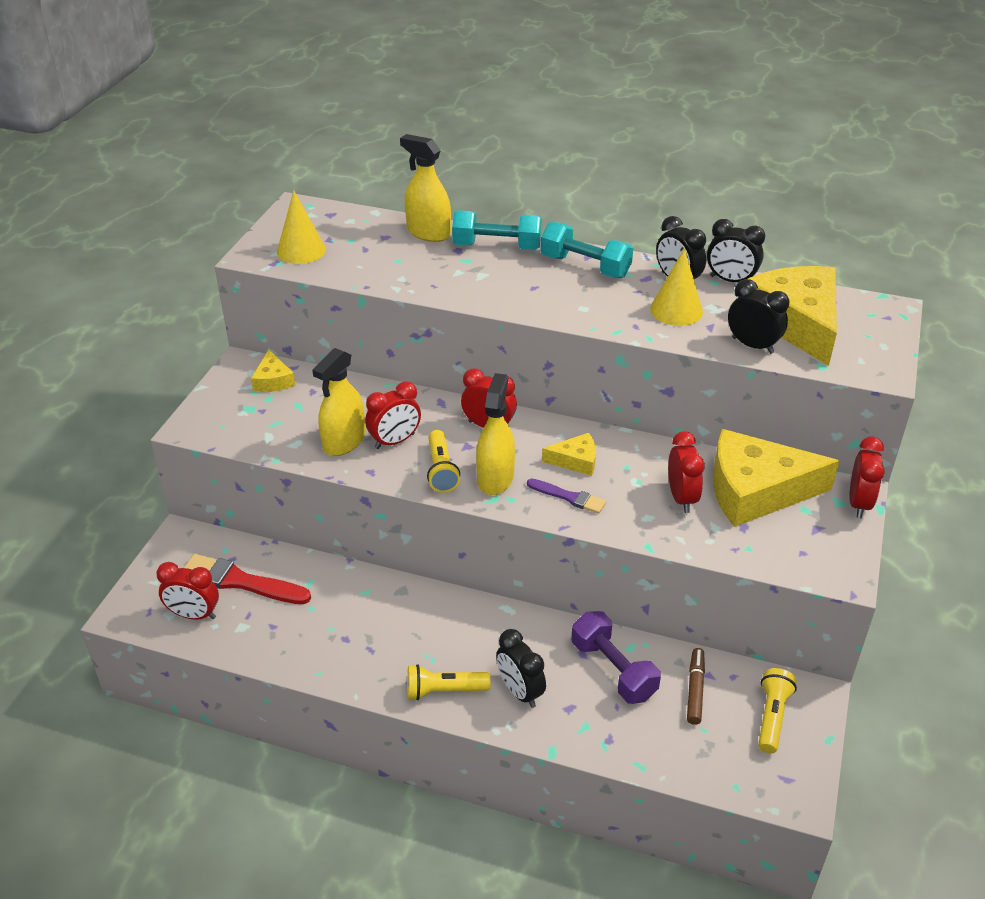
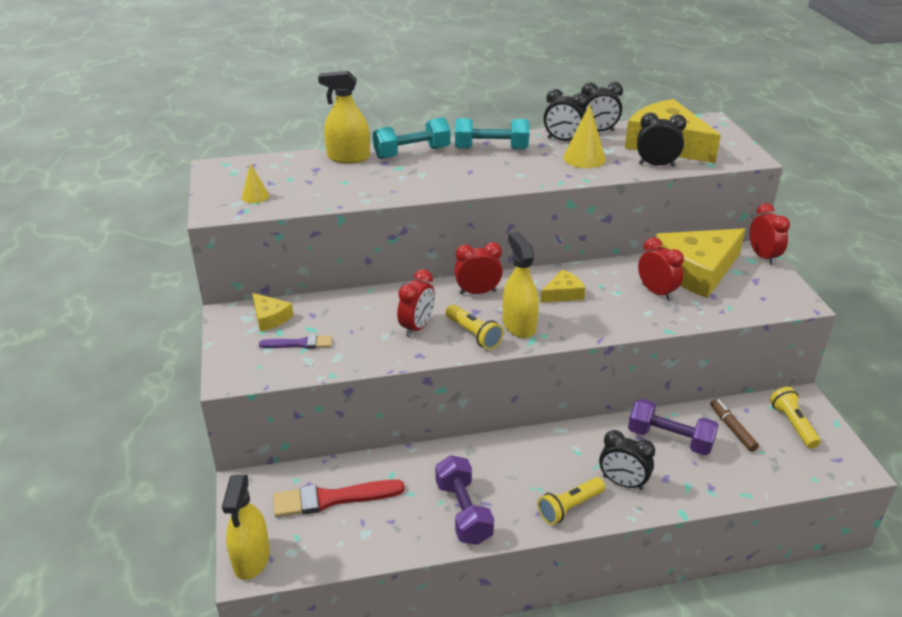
camera: 30 degrees left, 5 degrees down
red clock [156,562,219,620] -> none
yellow cone [277,191,326,264] -> yellow cone [242,163,269,203], size x0.60
yellow spray bottle [312,348,365,456] -> yellow spray bottle moved to [222,475,270,580]
purple brush [527,478,606,514] -> purple brush moved to [259,335,332,349]
none -> purple dumbbell [435,455,494,545]

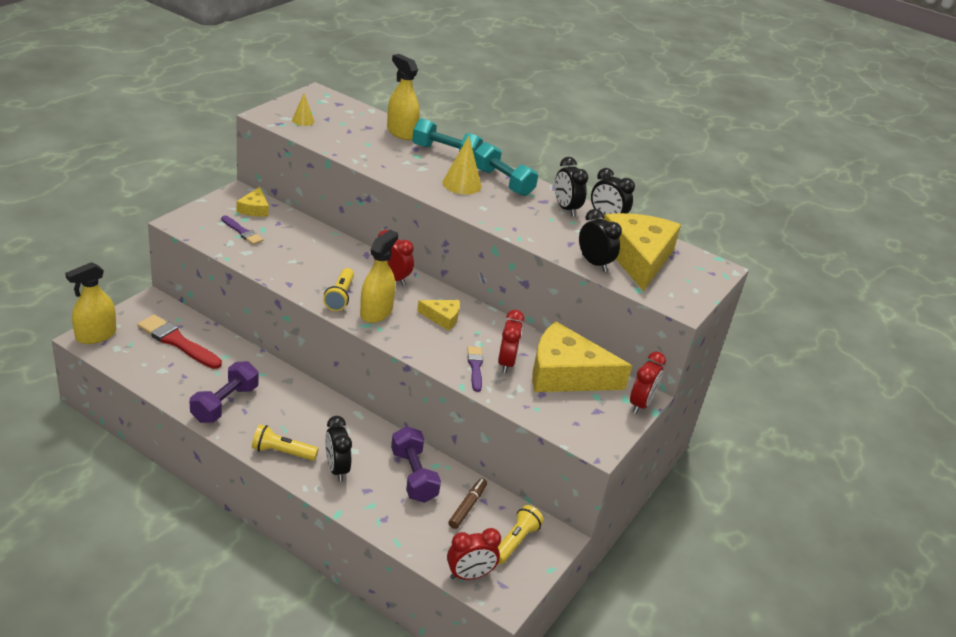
camera: 40 degrees right, 0 degrees up
red clock [397,269,435,337] -> red clock moved to [447,528,501,580]
yellow cone [563,104,606,168] -> yellow cone moved to [442,136,482,195]
none -> purple brush [467,346,483,392]

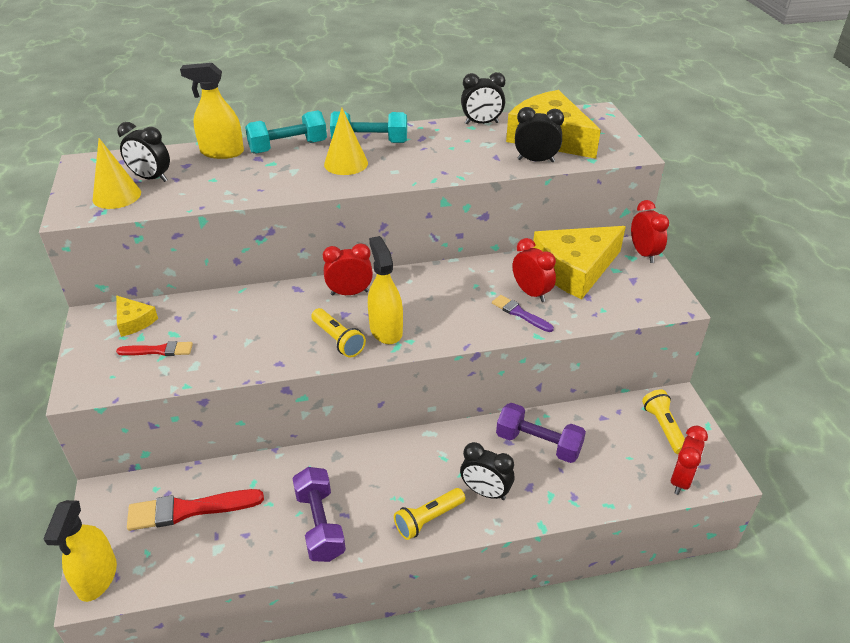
camera: 40 degrees left, 5 degrees up
purple brush [221,215,263,245] -> red brush [116,341,193,356]
yellow cone [292,94,314,126] -> yellow cone [92,138,141,209], size x1.67
yellow cheese [417,300,460,331] -> none
brown marker [448,478,487,529] -> none
black clock [555,157,588,216] -> black clock moved to [117,122,170,182]

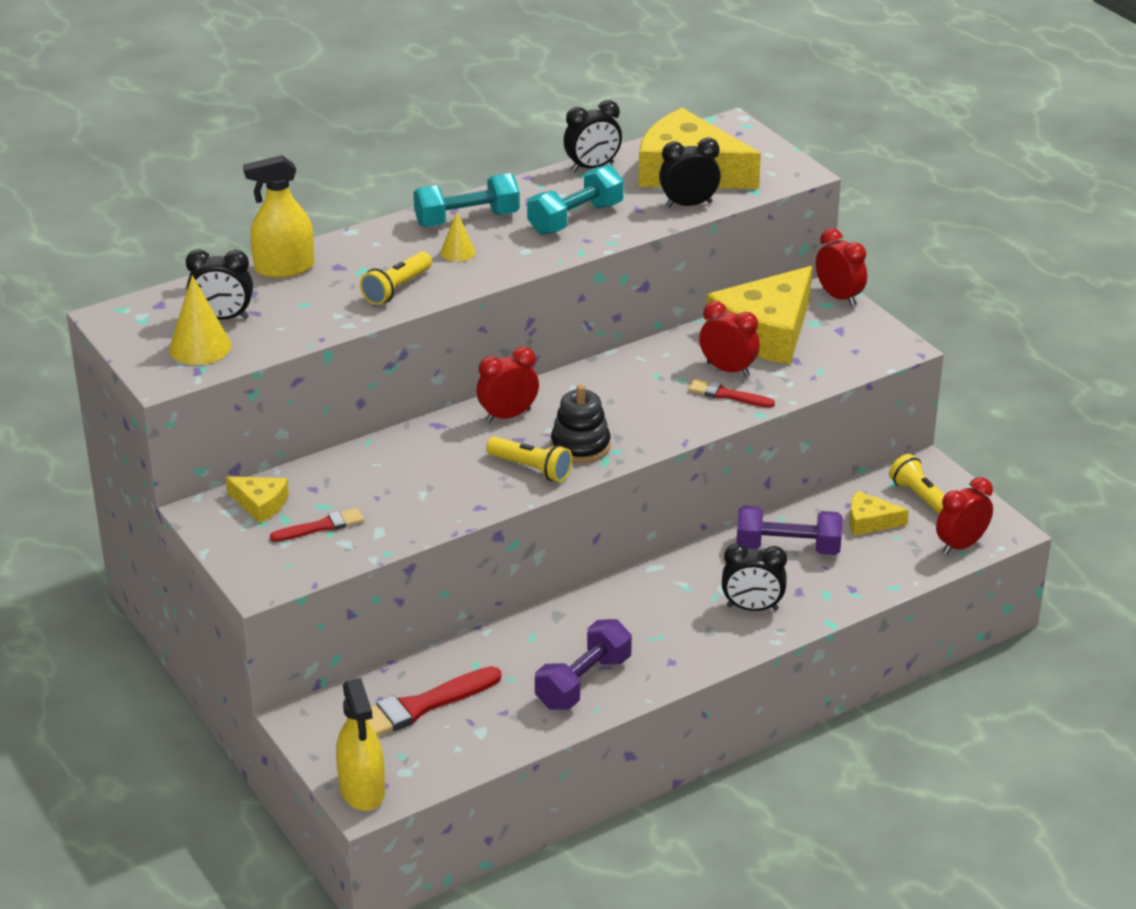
camera: 20 degrees left, 5 degrees down
turquoise dumbbell [245,110,327,154] -> turquoise dumbbell moved to [527,165,624,235]
purple dumbbell [292,467,346,562] -> purple dumbbell turned 75 degrees clockwise [535,619,632,710]
yellow cone [324,108,368,175] -> yellow cone [441,211,475,262], size x0.60
yellow spray bottle [368,236,403,344] -> black stacking toy [551,385,611,463]
yellow flashlight [394,488,465,540] -> yellow flashlight moved to [360,251,432,305]
purple brush [492,295,554,332] -> red brush [688,379,775,408]
red clock [671,426,708,495] -> red clock turned 135 degrees counterclockwise [936,477,993,555]
none -> yellow cheese [849,491,909,536]

